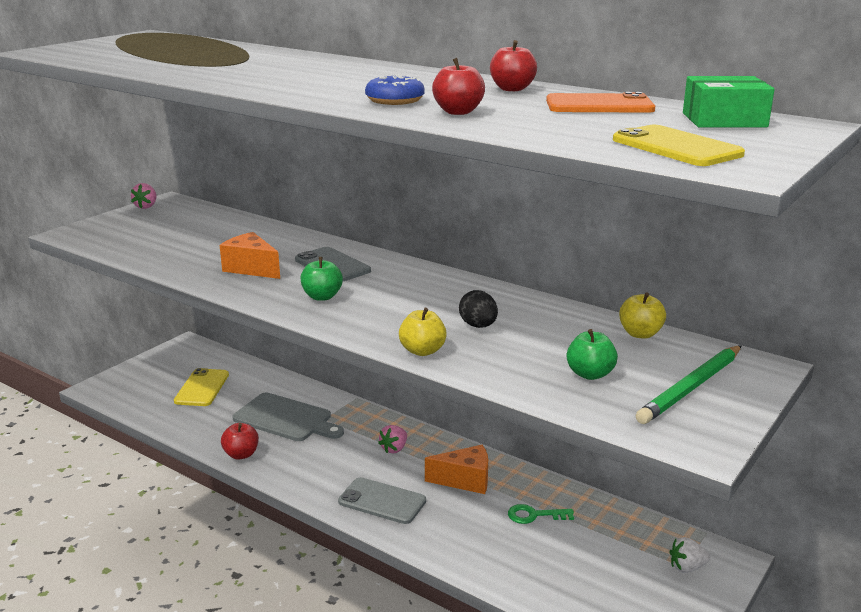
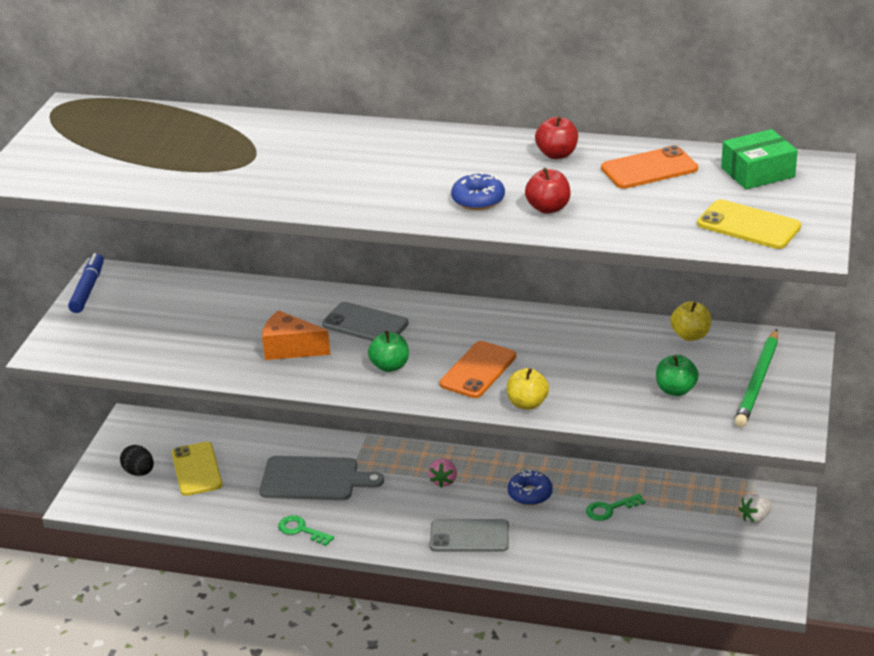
camera: 20 degrees left, 10 degrees up
pink strawberry [131,183,157,209] -> blue marker [68,253,104,313]
red apple [221,423,259,460] -> green key [278,515,334,546]
orange cheese [425,445,488,494] -> blue donut [508,470,553,505]
black egg [459,290,498,328] -> black egg moved to [120,445,154,476]
none -> orange phone [440,341,516,398]

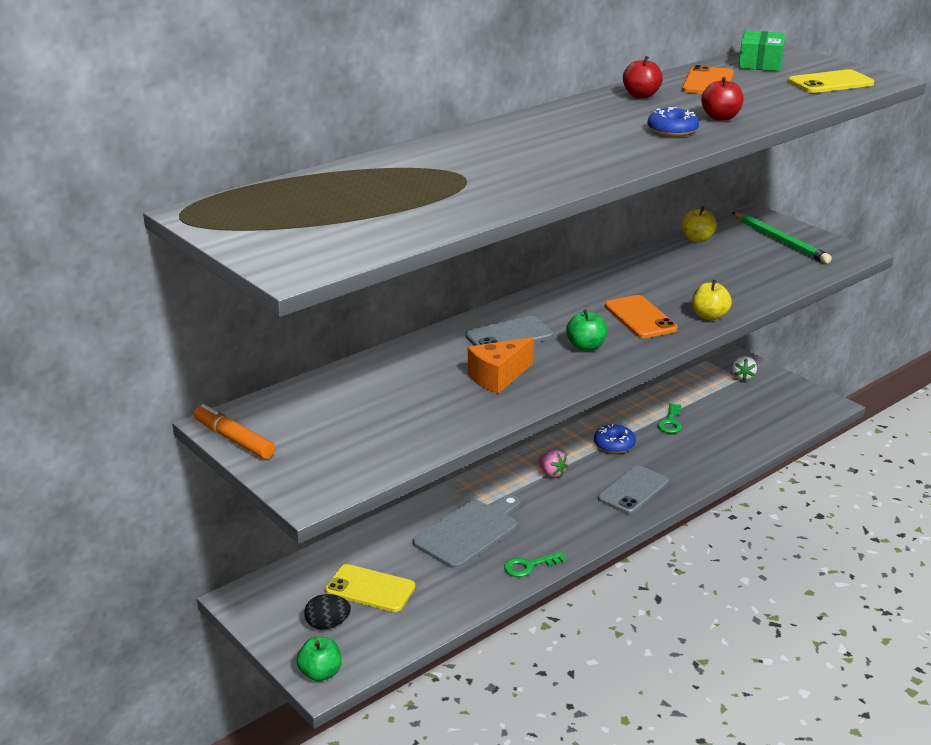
camera: 55 degrees left, 5 degrees down
blue marker [68,253,104,313] -> orange marker [194,404,275,459]
green apple [656,355,699,396] -> green apple moved to [296,637,342,681]

